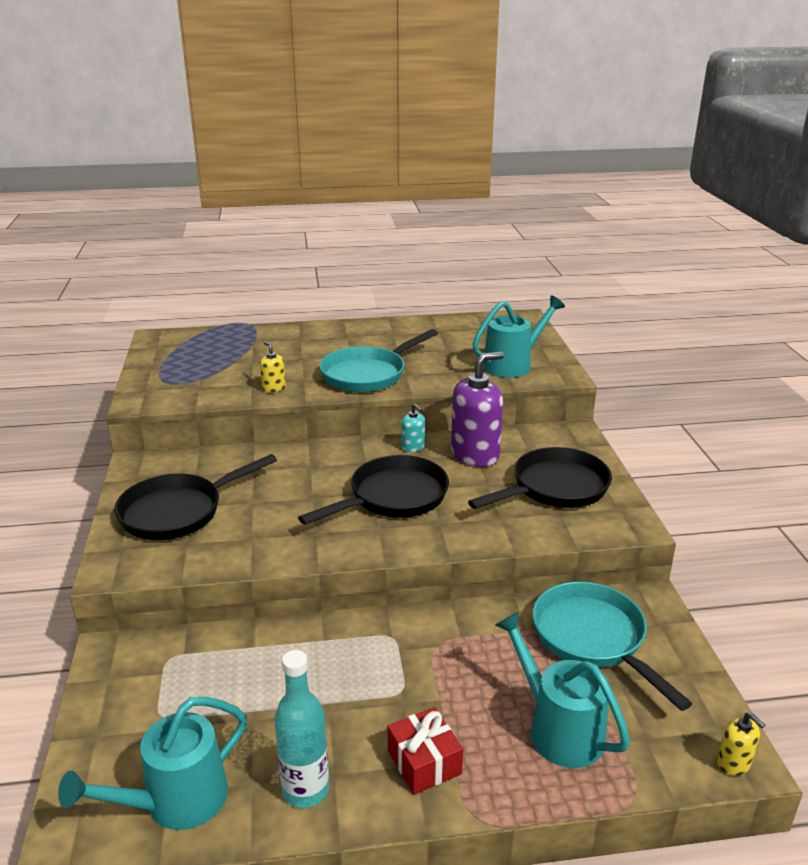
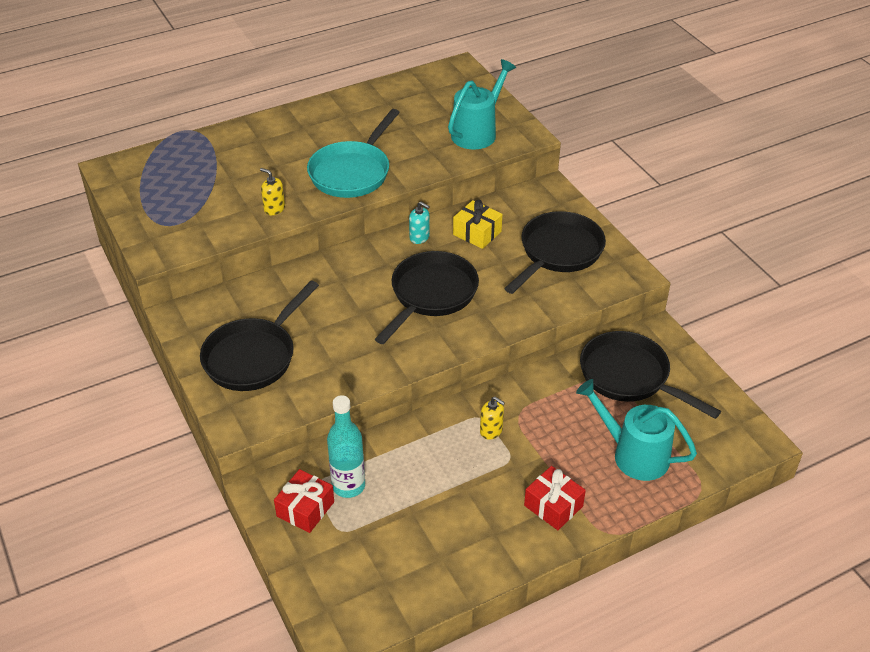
camera: 20 degrees left, 15 degrees up
turquoise watering can [58,697,247,830] -> none
turquoise bottle [274,650,329,808] -> turquoise bottle moved to [327,395,365,498]
purple soap dispenser [451,352,504,467] -> yellow gift [453,200,503,249]
turquoise pan [532,582,692,711] -> black pan [580,331,721,419]
yellow soap dispenser [717,712,765,776] -> yellow soap dispenser moved to [480,397,505,440]
none -> red gift [274,469,334,533]

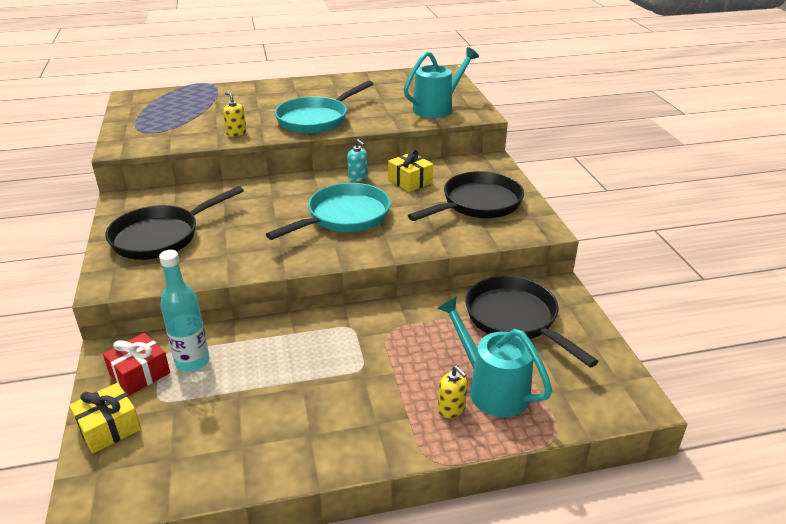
camera: 15 degrees right, 10 degrees down
black pan [375,251,479,344] -> turquoise pan [266,183,391,240]
yellow soap dispenser [480,397,505,440] -> yellow soap dispenser moved to [438,366,468,418]
red gift [524,466,586,530] -> none
none -> yellow gift [69,383,141,454]

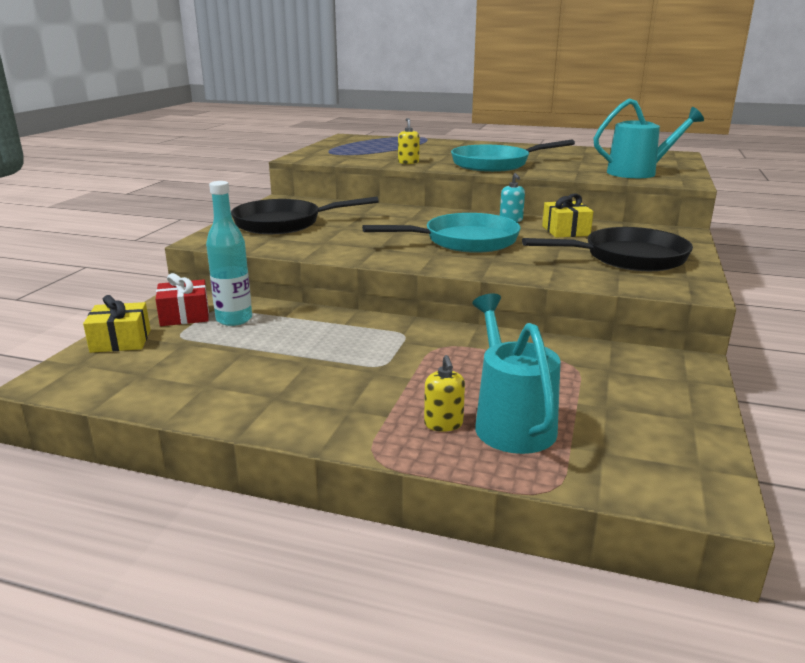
camera: 30 degrees right, 10 degrees down
black pan [465,276,599,367] -> none

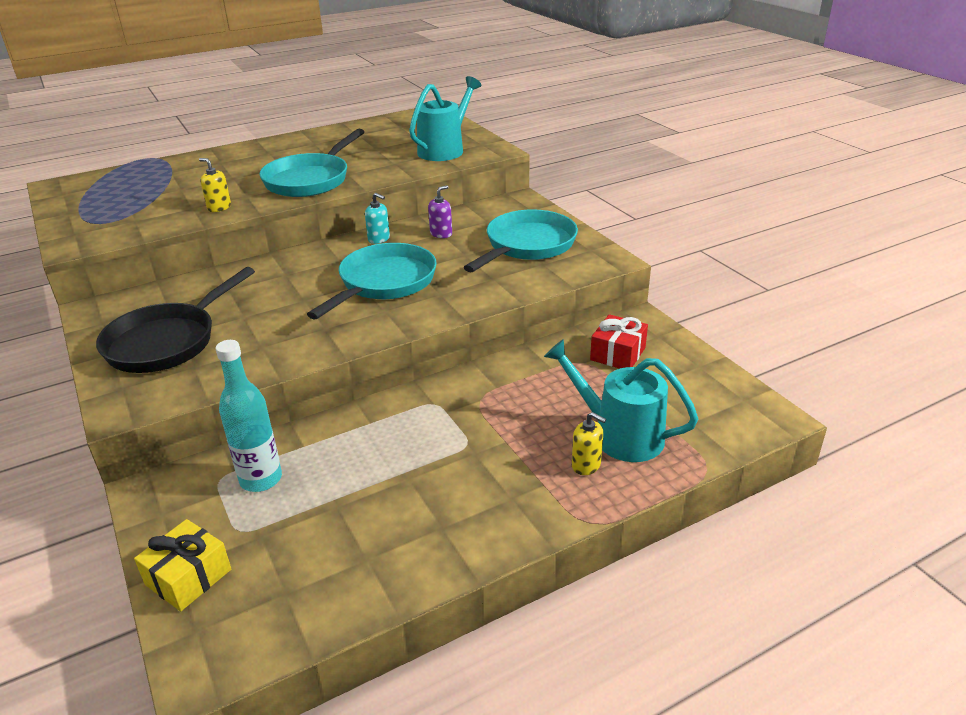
camera: 45 degrees left, 10 degrees up
red gift [155,273,209,326] -> red gift moved to [590,314,648,368]
black pan [522,227,693,271] -> turquoise pan [464,209,578,272]
yellow gift [542,193,594,238] -> purple soap dispenser [428,185,452,238]

